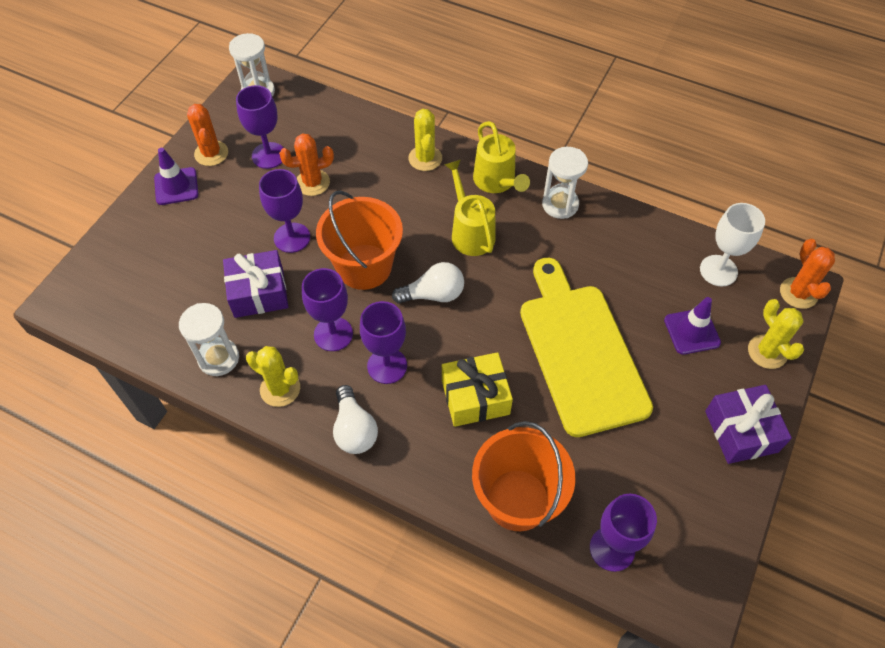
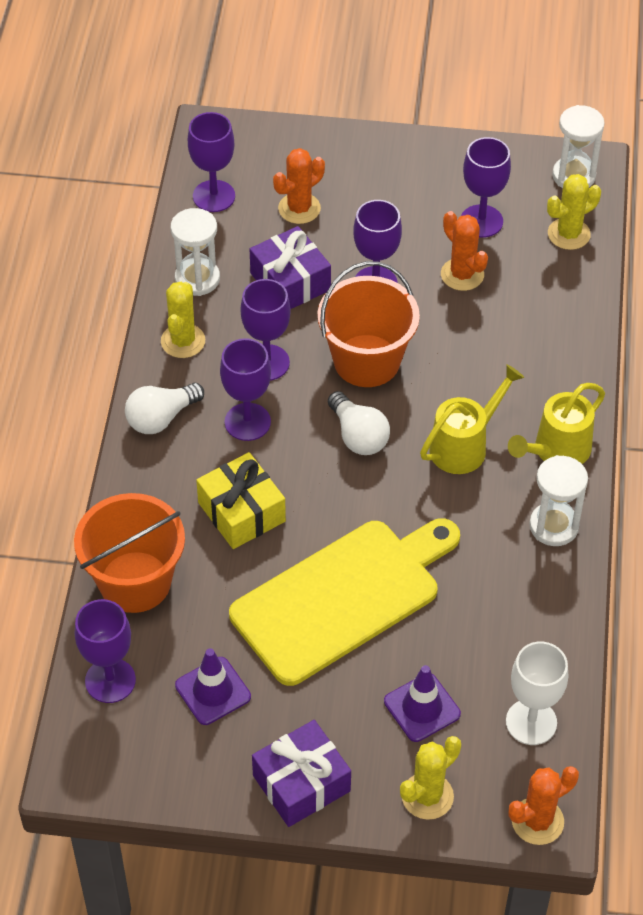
camera: 70 degrees right, 5 degrees down
purple traffic cone [154,148,198,205] -> purple traffic cone moved to [175,648,251,725]
orange cactus [187,104,228,166] -> orange cactus moved to [273,148,325,224]
yellow cactus [408,109,442,171] -> yellow cactus moved to [547,174,601,250]
none -> purple goblet [188,112,235,212]

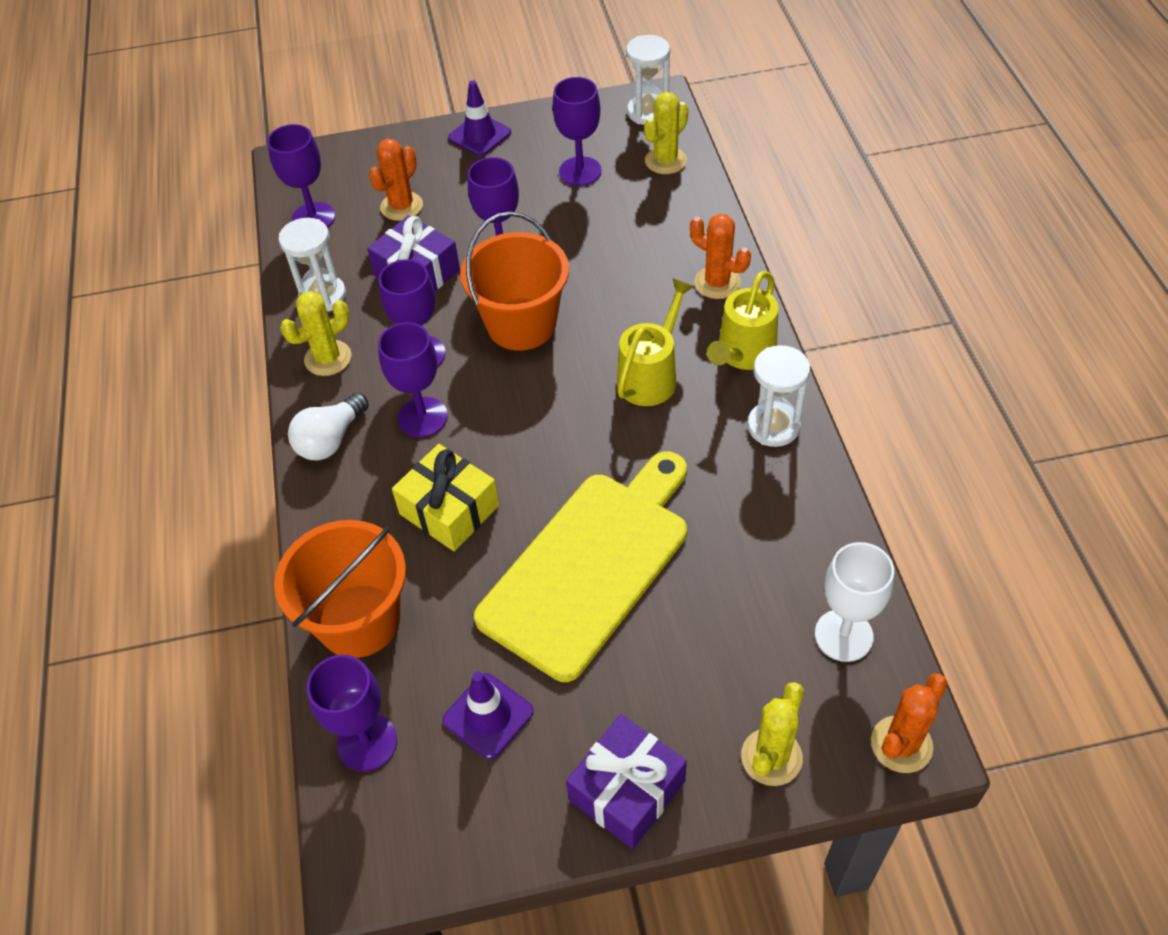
camera: 15 degrees left, 0 degrees up
yellow cactus [161,282,205,358] -> yellow cactus turned 60 degrees clockwise [280,291,352,376]
white light bulb [328,391,390,455] -> none
purple traffic cone [384,665,461,742] -> purple traffic cone moved to [448,80,511,156]
orange cactus [441,211,488,291] -> orange cactus moved to [690,214,751,299]

